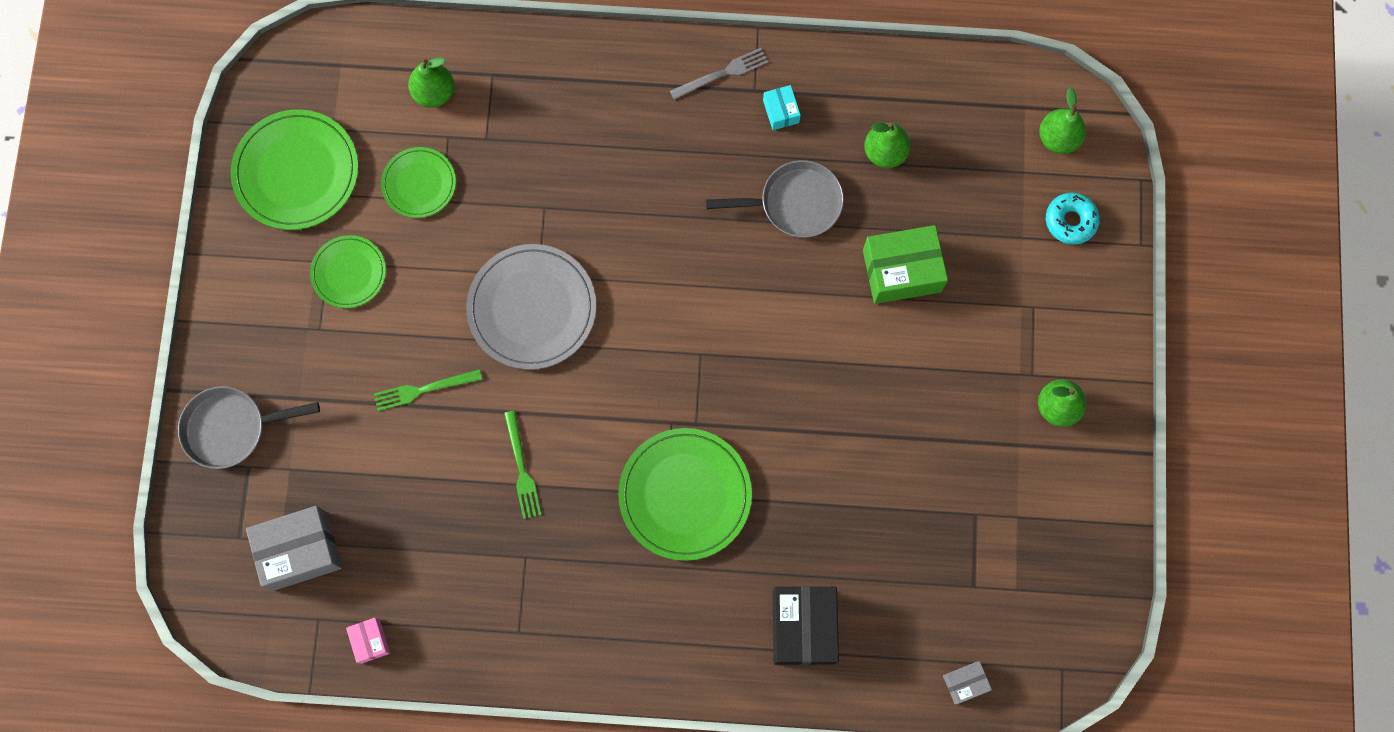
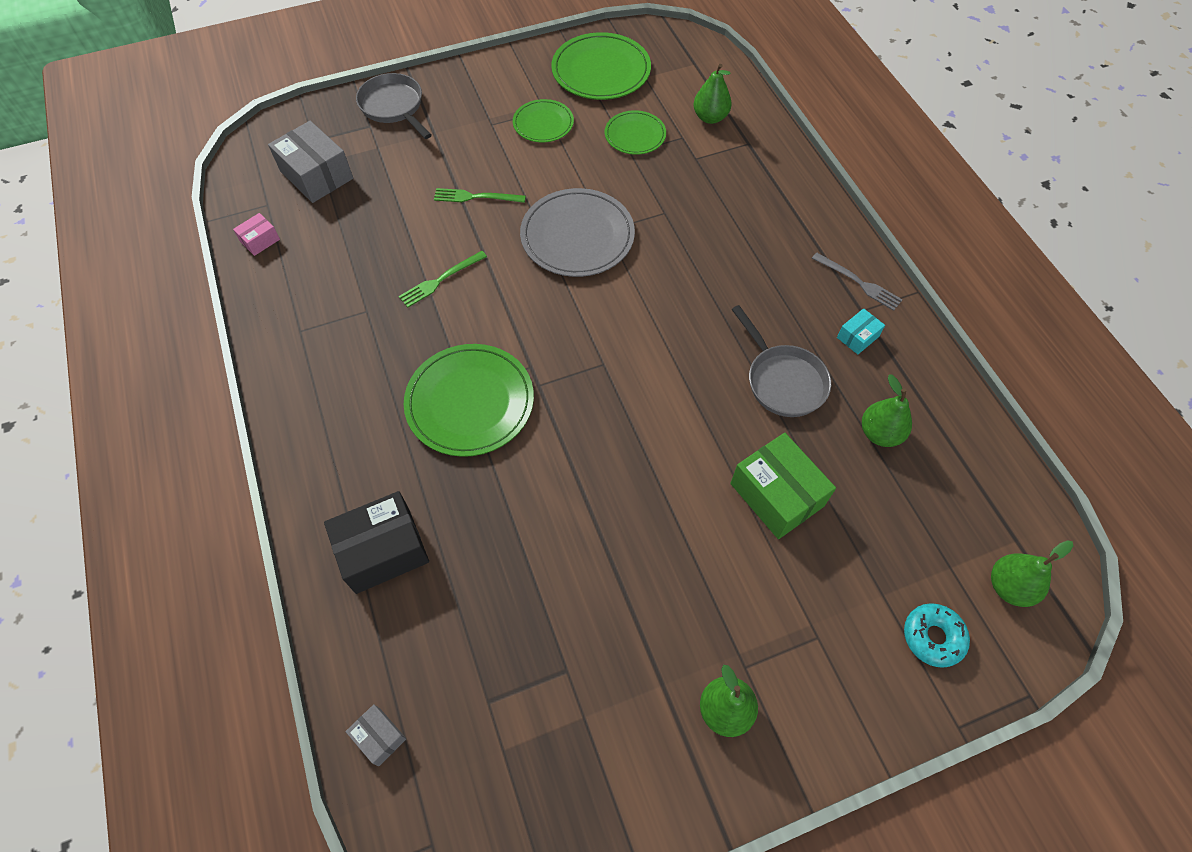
camera: 65 degrees right, 15 degrees down
green fork [374,369,482,411] -> green fork turned 45 degrees counterclockwise [434,188,526,203]

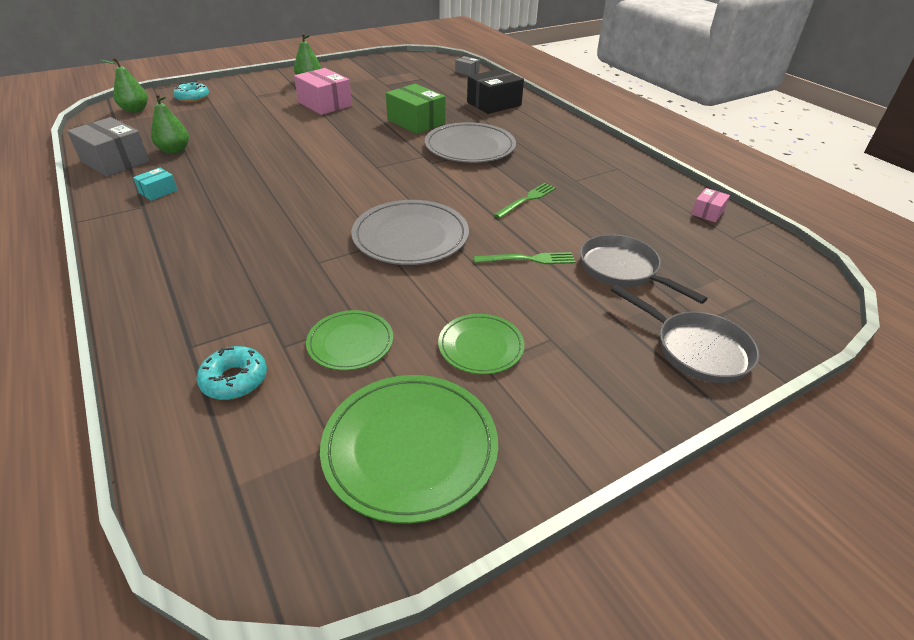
camera: 170 degrees right, 20 degrees down
grey box [268,121,353,203] -> grey box moved to [67,117,150,177]
green plate [404,344,534,457] -> grey plate [425,122,516,163]
green pear [693,64,732,124] -> turquoise donut [197,346,267,400]
green box [730,433,836,539] -> green box moved to [386,84,445,134]
grey pan [731,305,831,417] -> grey pan moved to [580,234,708,304]
grey fork [812,252,903,311] -> none
none -> pink box [294,68,352,115]

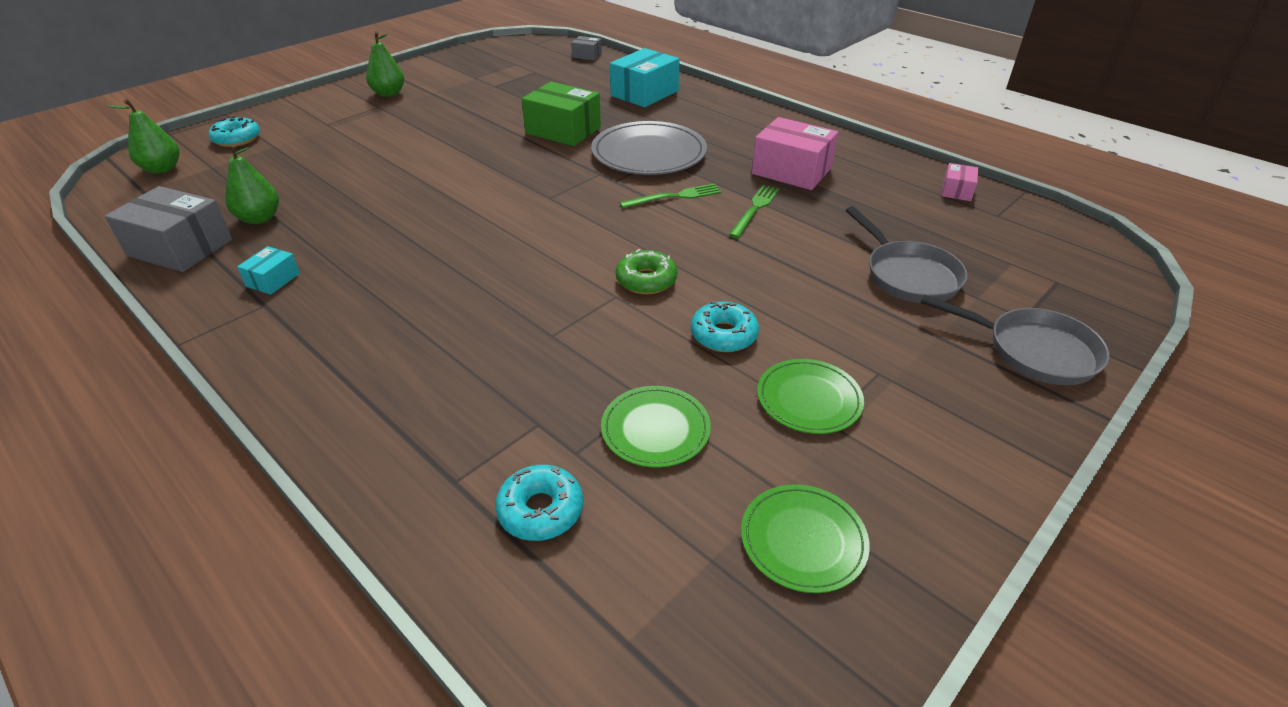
camera: 15 degrees left, 0 degrees up
pink box [294,68,352,115] -> pink box moved to [752,117,838,190]
green plate [320,375,498,524] -> green plate [741,484,870,593], size x0.59
grey plate [351,200,469,265] -> green donut [616,249,678,294]
black box [467,69,524,114] -> turquoise box [610,48,680,107]
green fork [474,252,575,264] -> green fork moved to [619,184,722,208]
grey pan [580,234,708,304] -> grey pan turned 150 degrees counterclockwise [846,206,968,303]
none -> turquoise donut [691,301,759,352]

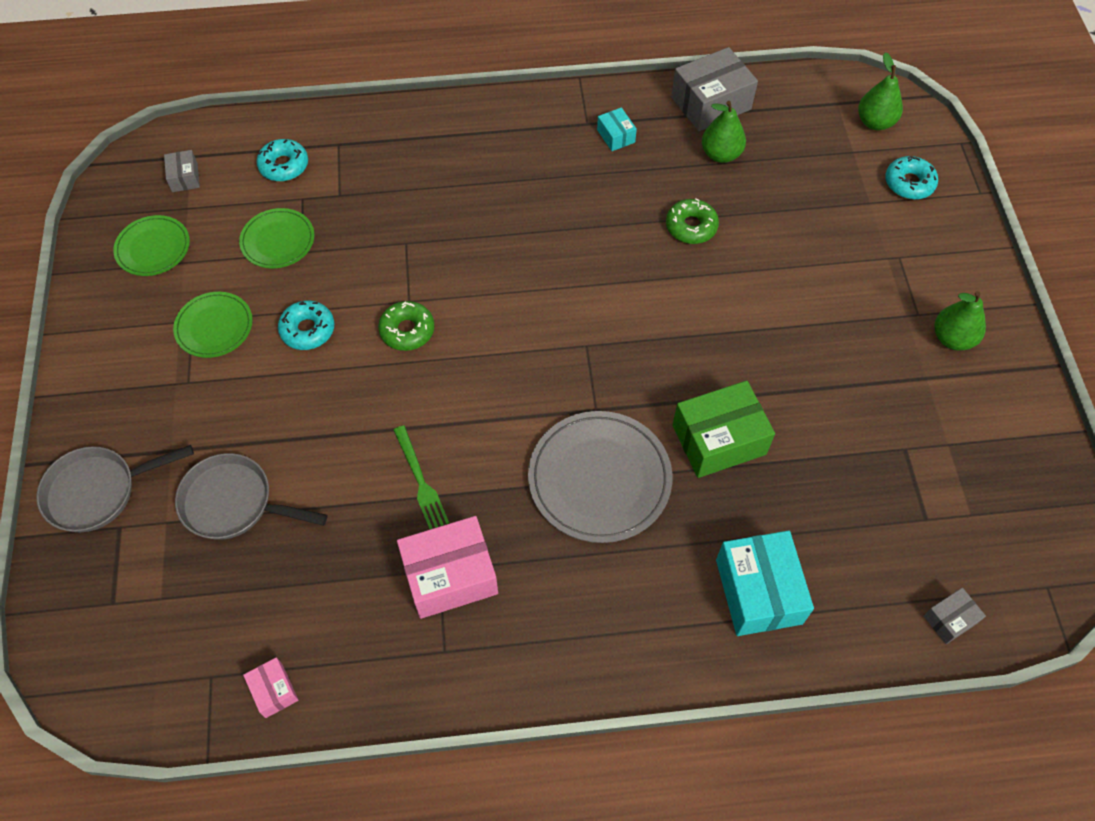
camera: 130 degrees right, 20 degrees up
green fork [619,184,722,208] -> none
none -> grey box [164,150,200,192]
none -> green donut [666,198,719,244]

